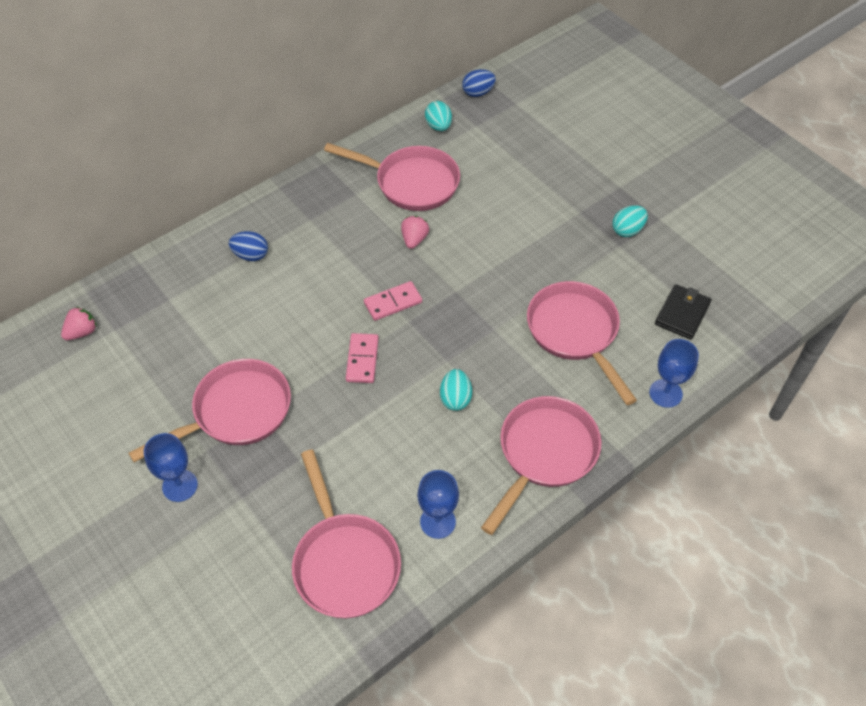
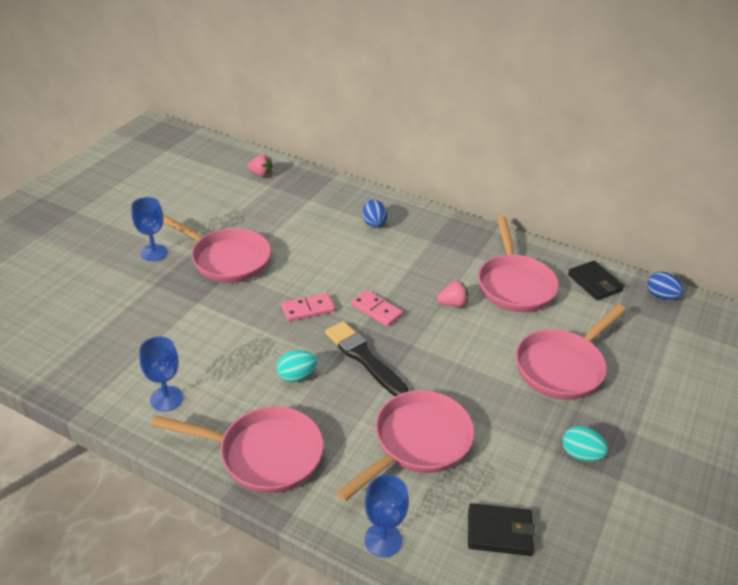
camera: 65 degrees right, 15 degrees down
pink pan [292,450,401,618] -> pink pan moved to [516,304,626,400]
turquoise egg [425,101,452,131] -> black wallet [568,261,624,301]
none -> black brush [325,321,409,396]

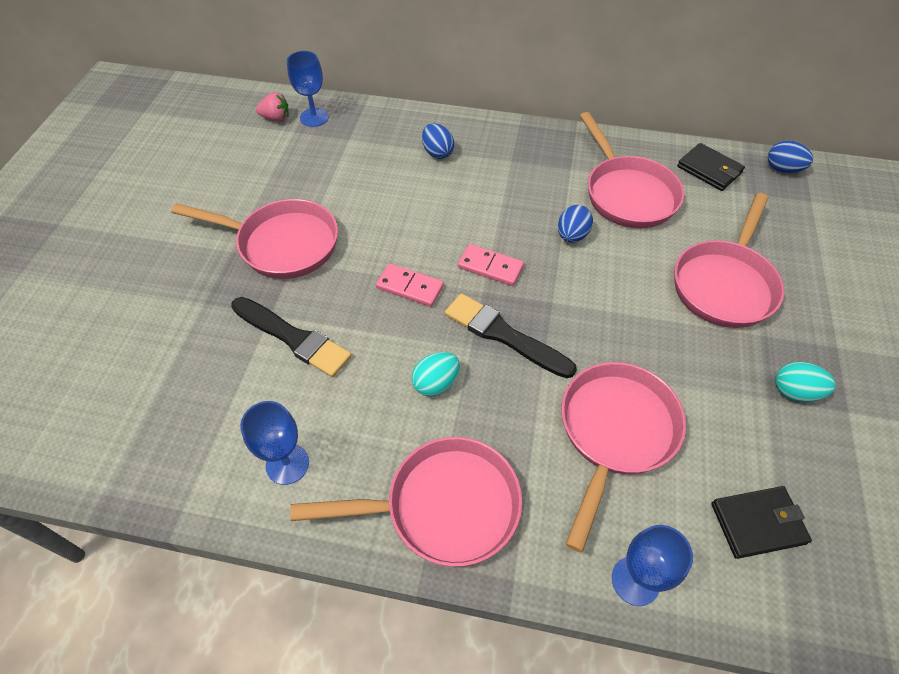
camera: 15 degrees left, 15 degrees up
blue goblet [131,197,168,261] -> blue goblet moved to [287,51,329,127]
pink domino [281,293,335,321] -> pink domino turned 60 degrees clockwise [376,263,444,307]
pink strawberry [437,280,468,307] -> blue egg [558,205,593,243]
none -> black brush [231,297,352,377]

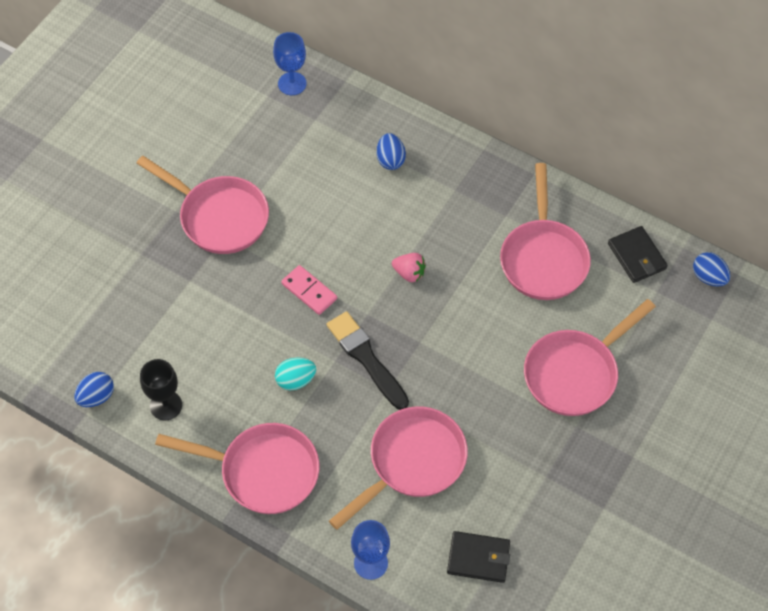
camera: 20 degrees right, 5 degrees up
black brush [231,297,352,377] -> none
blue goblet [240,401,309,485] -> black goblet [140,359,182,421]
pink strawberry [256,92,289,122] -> pink strawberry moved to [392,253,426,282]
pink domino [458,244,524,286] -> none
blue egg [558,205,593,243] -> blue egg moved to [74,372,114,407]
turquoise egg [775,362,836,402] -> none

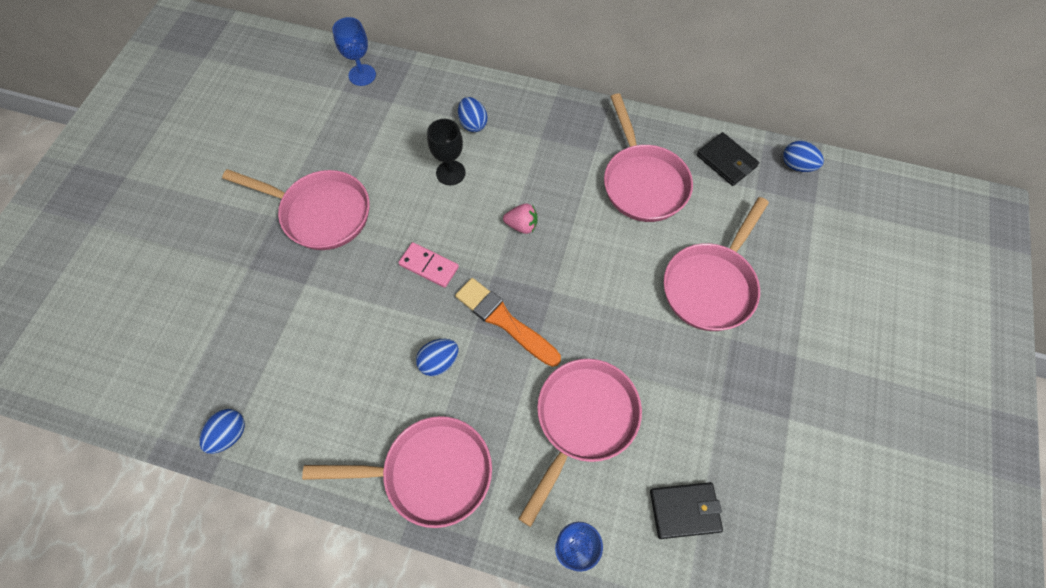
camera: 15 degrees left, 5 degrees up
black goblet [140,359,182,421] -> black goblet moved to [427,119,466,185]
turquoise egg [275,358,316,391] -> blue egg [416,339,458,376]
black brush [327,311,409,410] -> orange brush [455,278,561,367]

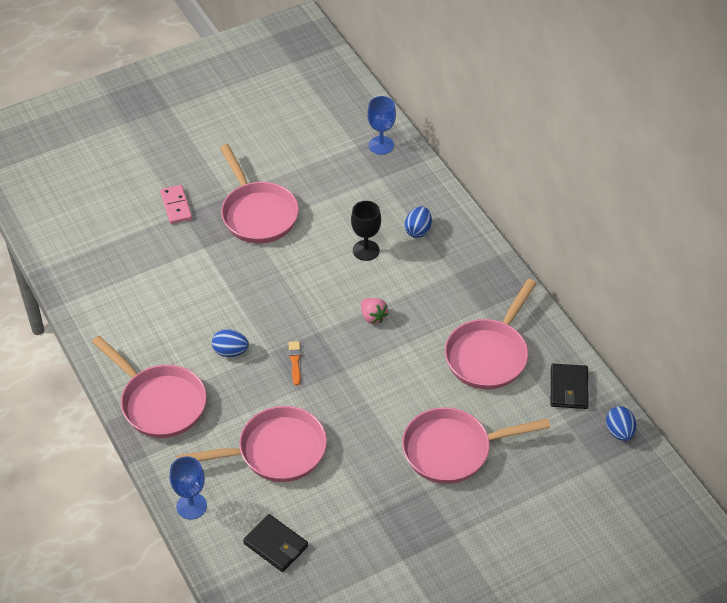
camera: 45 degrees right, 15 degrees down
blue egg [199,409,245,454] -> none
pink domino [398,242,459,288] -> pink domino moved to [160,185,192,224]
orange brush [455,278,561,367] -> orange brush [288,341,301,385], size x0.49

